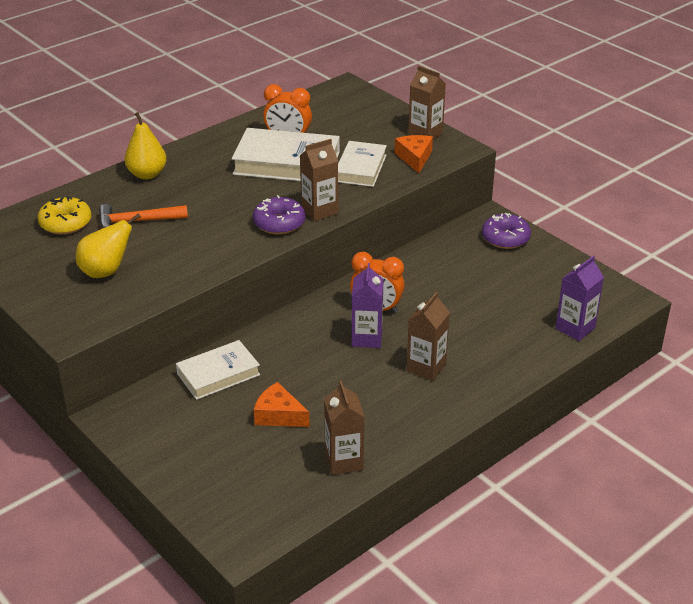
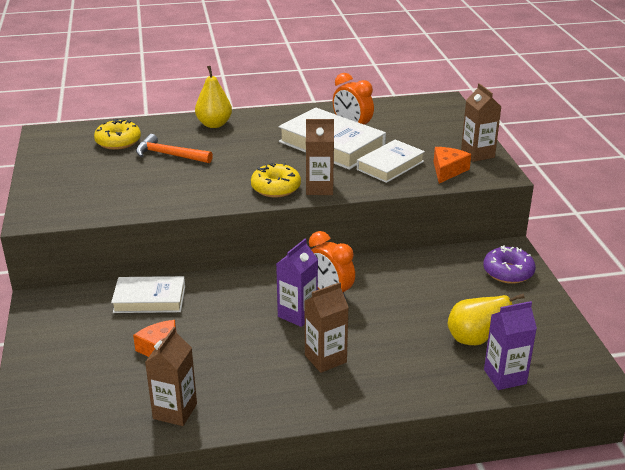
camera: 30 degrees right, 5 degrees down
yellow pear [76,213,141,278] -> yellow pear moved to [448,293,525,345]
purple donut [253,195,305,235] -> yellow donut [251,163,301,198]

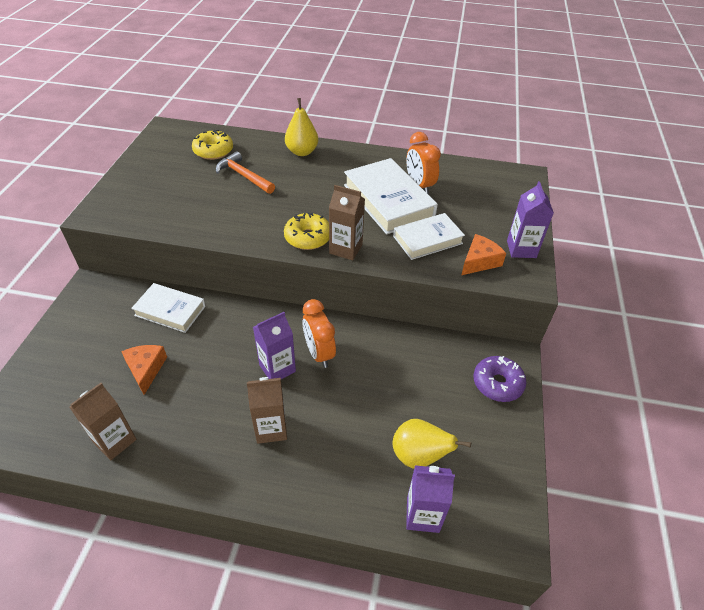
camera: 20 degrees right, 15 degrees up
brown carton [461,83,501,162] -> purple carton [507,181,554,258]

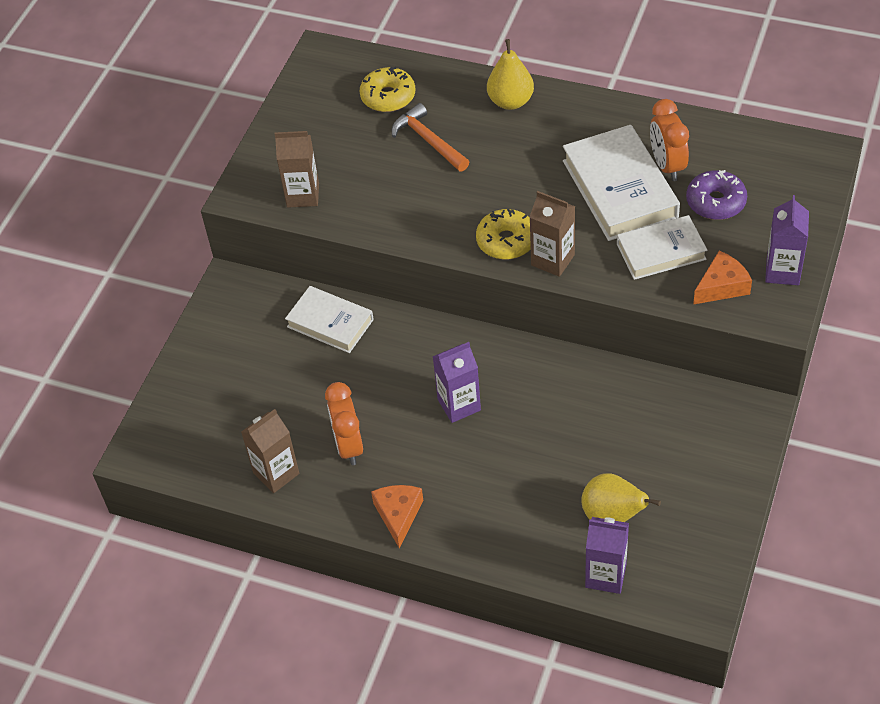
camera: 15 degrees right, 5 degrees up
orange cheese [121,345,167,395] -> orange cheese moved to [371,485,423,549]
brown carton [247,377,287,444] -> brown carton moved to [275,131,319,208]
orange clock [302,299,336,368] -> orange clock moved to [325,382,363,465]
purple donut [473,356,526,402] -> purple donut moved to [686,170,747,220]

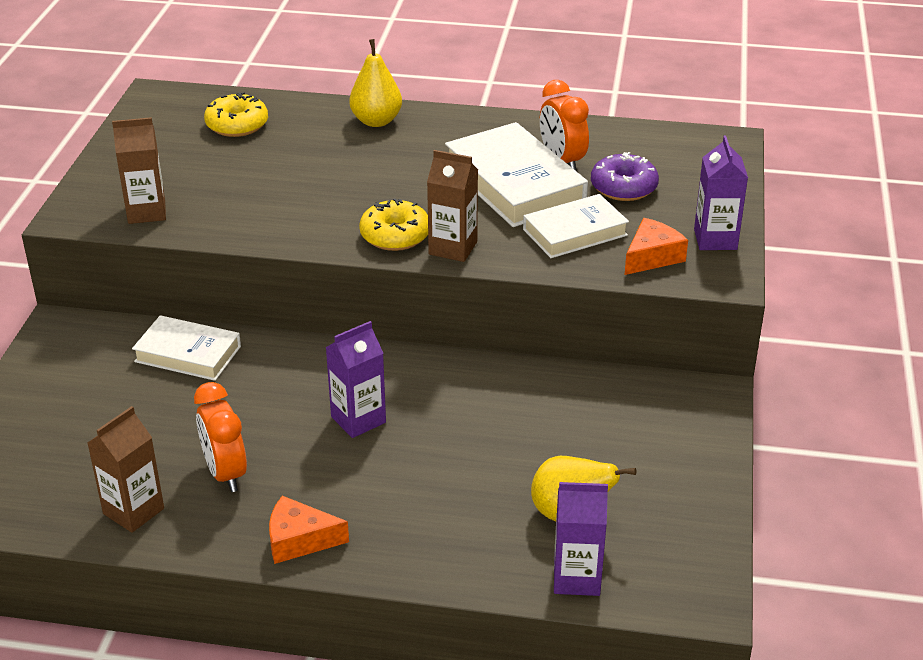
camera: 15 degrees left, 15 degrees down
orange cheese [371,485,423,549] -> orange cheese turned 75 degrees counterclockwise [269,496,349,564]
orange hammer [392,103,469,172] -> none

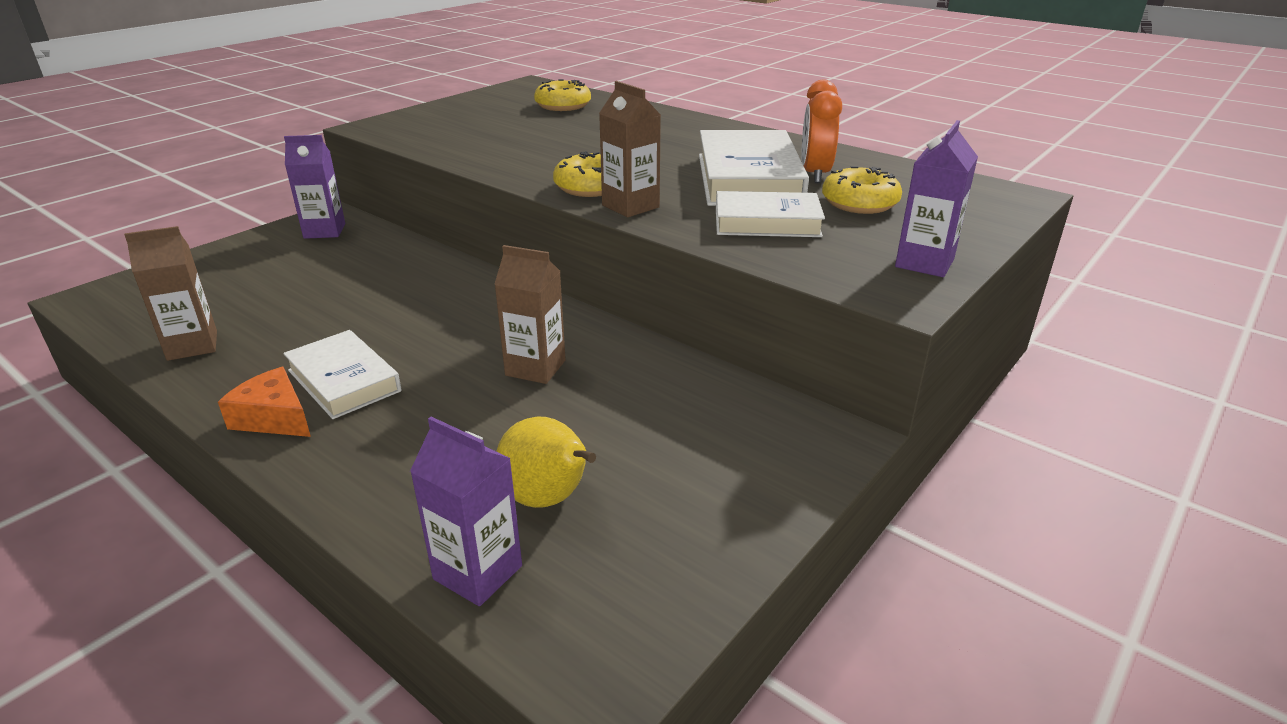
camera: 30 degrees right, 5 degrees down
brown carton [112,117,166,224] -> brown carton moved to [494,245,566,384]
white book [132,315,241,381] -> white book moved to [283,330,402,419]
orange clock [194,382,247,492] -> none
purple carton [326,321,386,438] -> purple carton moved to [284,135,345,239]
yellow pear [349,39,402,127] -> none
purple donut [591,152,659,201] -> yellow donut [822,166,902,214]
orange cheese [625,218,688,275] -> none

